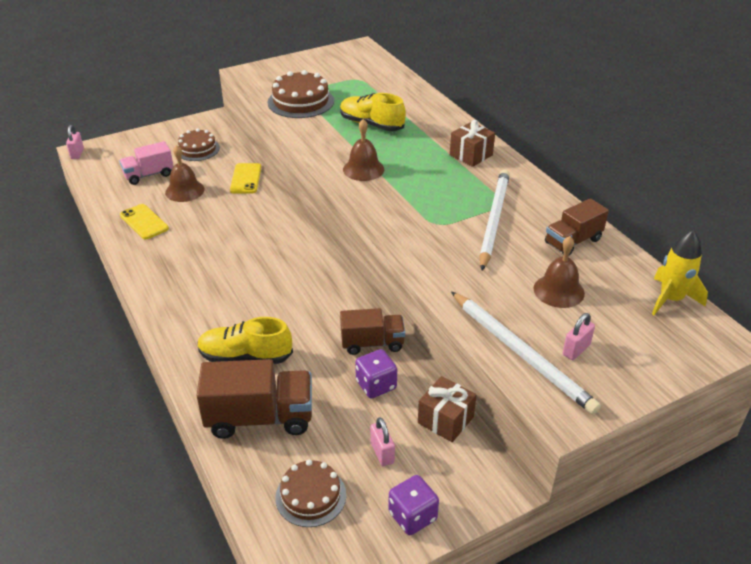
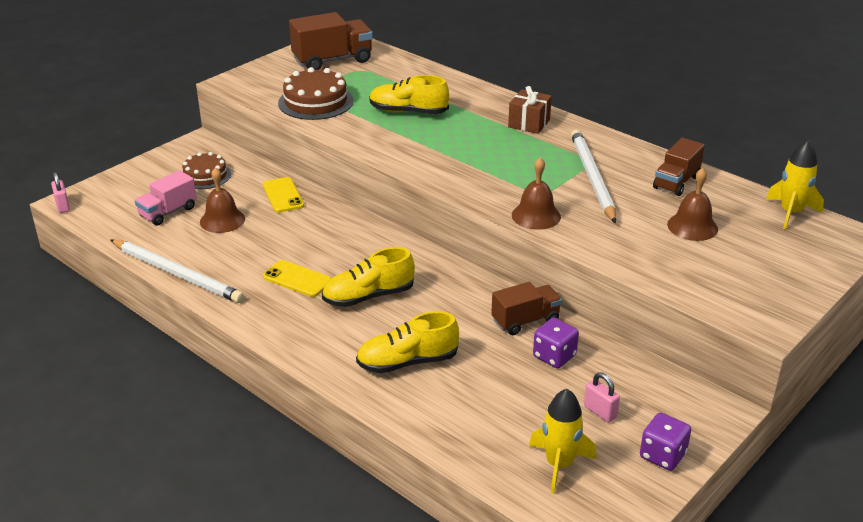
camera: 20 degrees left, 5 degrees down
yellow phone [120,204,169,239] -> yellow phone moved to [263,260,331,297]
brown truck [197,359,312,439] -> brown truck moved to [289,12,373,70]
brown cake [275,460,346,527] -> yellow rocket [529,389,596,494]
brown bell [343,119,384,181] -> brown bell moved to [512,157,561,230]
brown gift [418,376,477,442] -> none
white pencil [451,291,601,414] -> white pencil moved to [110,239,244,303]
pink padlock [563,313,595,360] -> none
none -> yellow shoe [322,247,415,307]

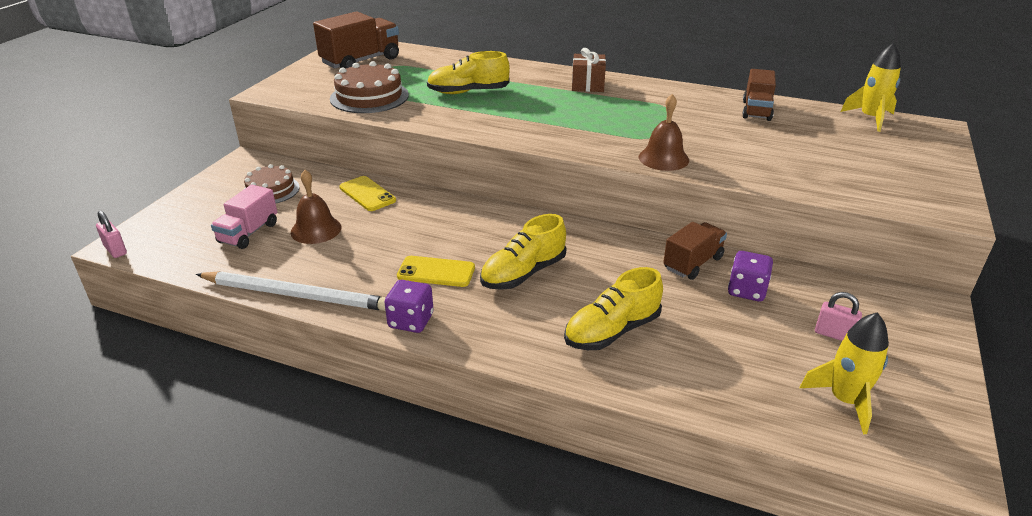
camera: 20 degrees left, 0 degrees up
white pencil [571,130,616,223] -> none
purple dice [640,413,691,471] -> purple dice moved to [384,280,434,333]
brown bell [667,168,718,241] -> none

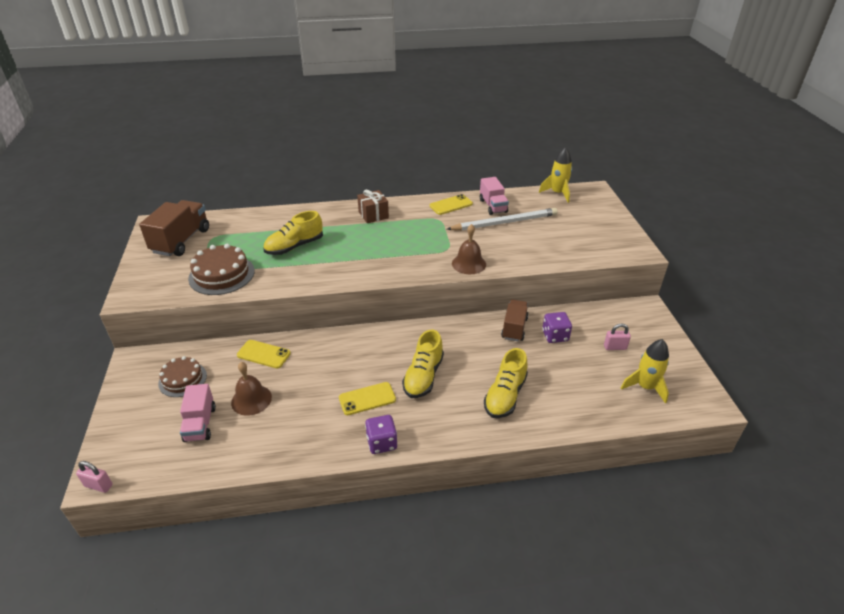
camera: 30 degrees left, 5 degrees up
white pencil [196,271,386,311] -> white pencil moved to [447,208,558,231]
brown truck [742,69,776,121] -> pink truck [480,177,509,215]
none -> yellow phone [430,194,473,215]

